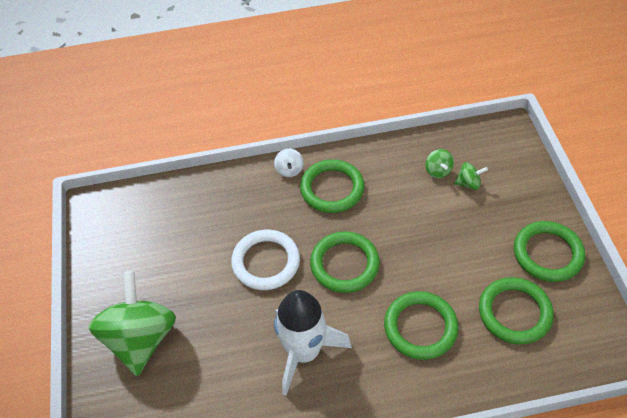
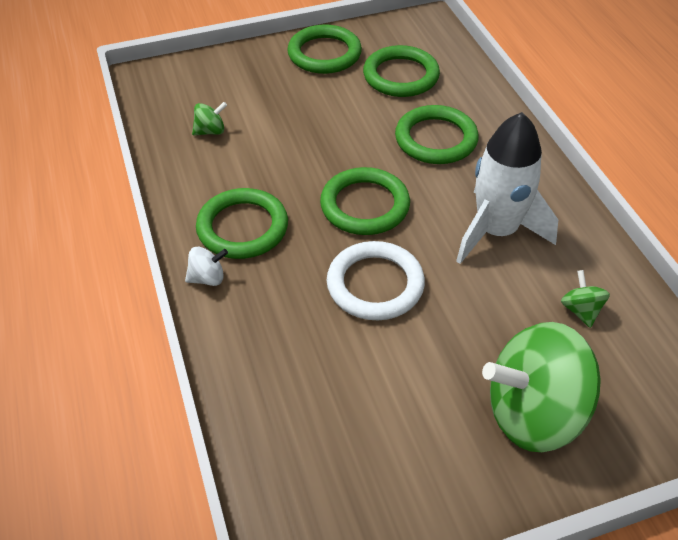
camera: 100 degrees left, 5 degrees down
green spinning top [454,162,488,190] -> green spinning top moved to [561,270,610,328]

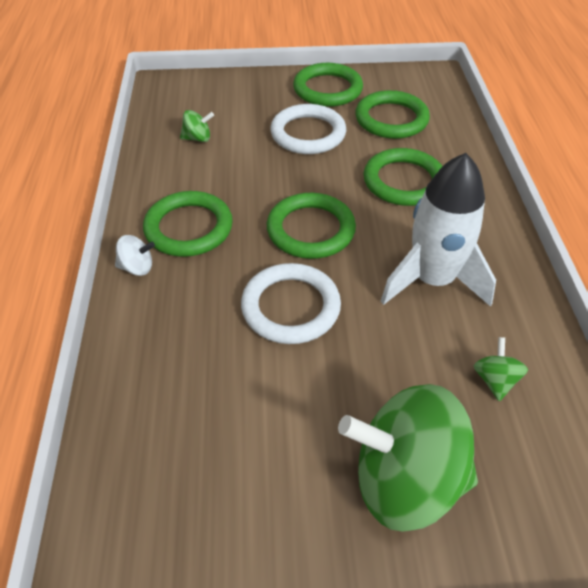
camera: 15 degrees right, 0 degrees up
none -> white ring [270,104,346,154]

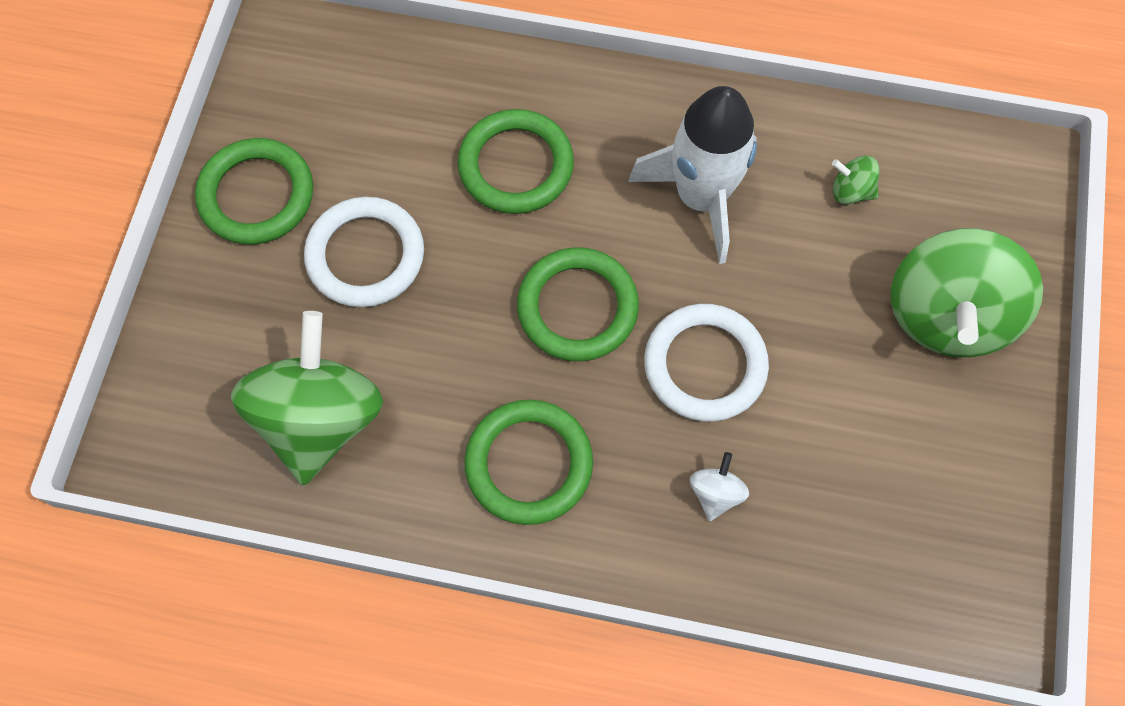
camera: 75 degrees left, 20 degrees up
white spinning top [115,235,155,276] -> white spinning top moved to [690,452,749,521]
green spinning top [180,110,214,142] -> green spinning top [231,311,383,485], size x2.42
green ring [355,90,430,139] -> none

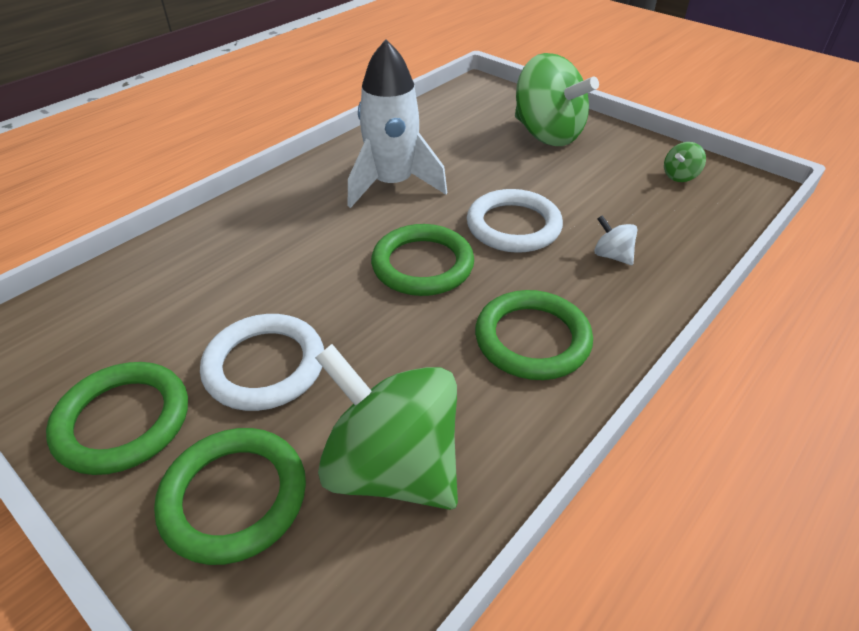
camera: 60 degrees left, 25 degrees down
green ring [458,109,574,214] -> green ring moved to [154,428,306,565]
green spinning top [832,156,879,204] -> green spinning top moved to [664,142,706,182]

